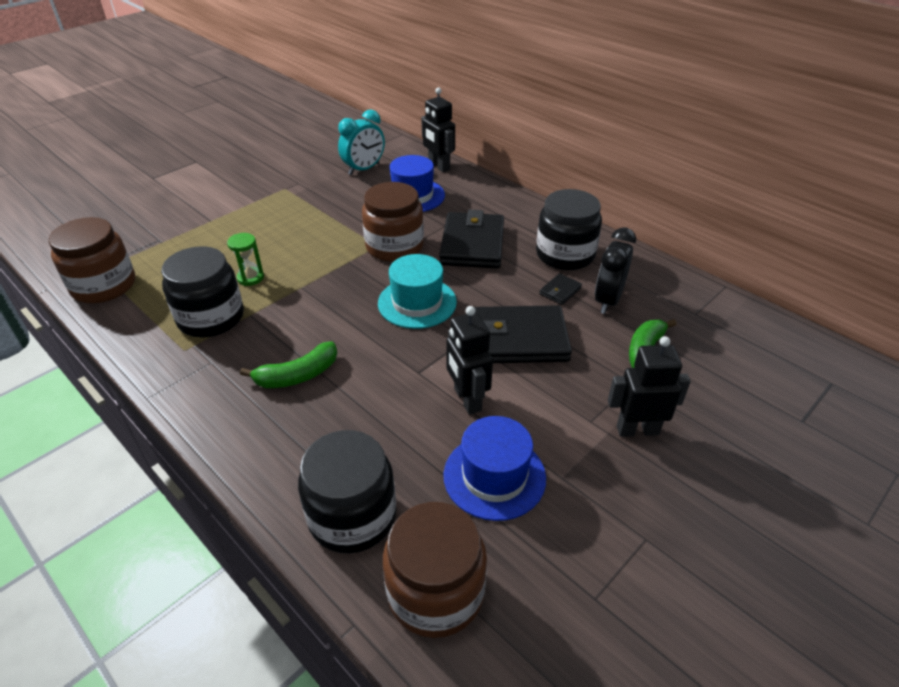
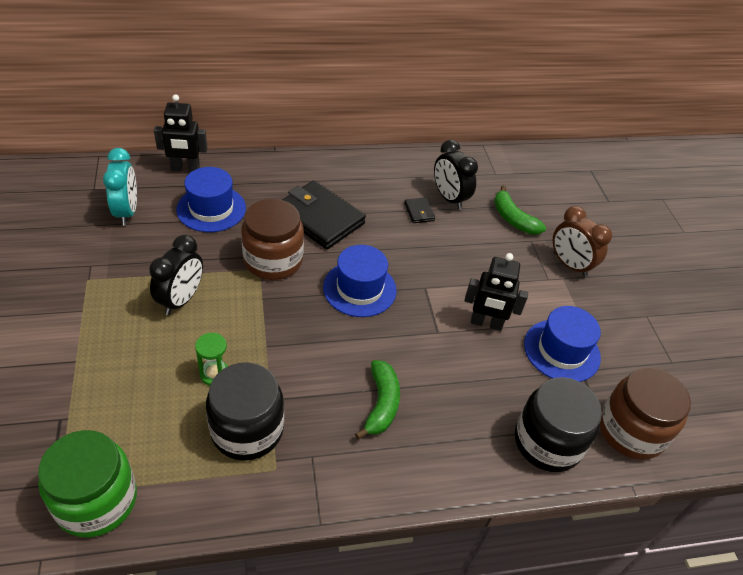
camera: 60 degrees left, 5 degrees up
brown jar [49,217,135,303] -> green jar [38,430,137,538]
turquoise hat [378,254,457,329] -> blue hat [323,245,397,317]
black wallet [474,305,572,363] -> none
black jar [536,189,602,270] -> none
black robot [608,336,691,437] -> brown clock [553,206,612,277]
none -> black clock [149,235,203,315]

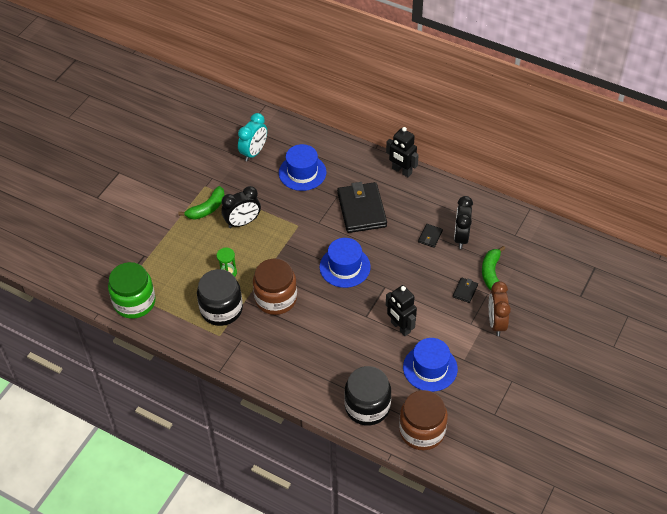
camera: 45 degrees right, 5 degrees up
black robot [154,94,208,172] -> black robot moved to [386,127,419,177]
brown jar [241,199,304,280] -> brown jar moved to [253,259,297,315]
green banana [355,360,400,439] -> green banana moved to [178,186,225,220]
none -> black wallet [453,277,478,303]

